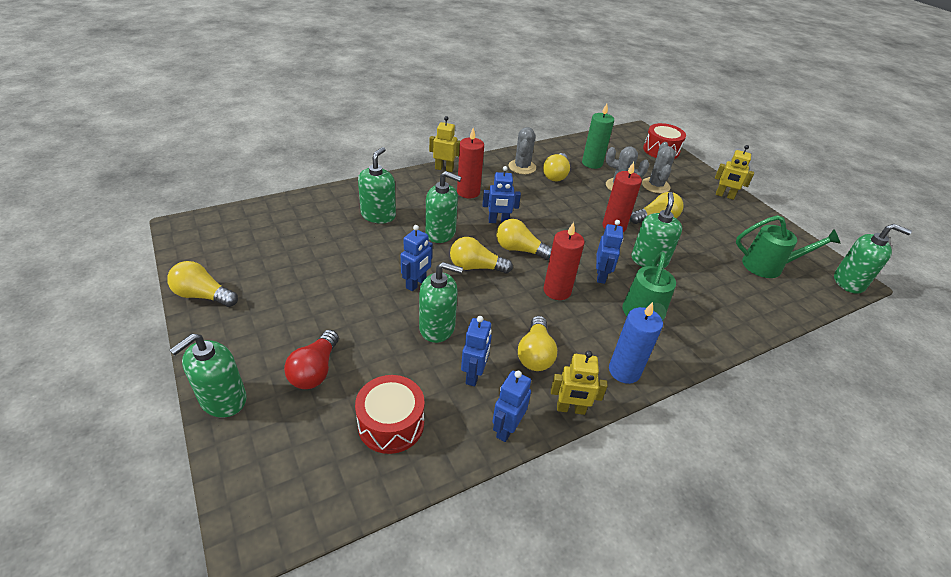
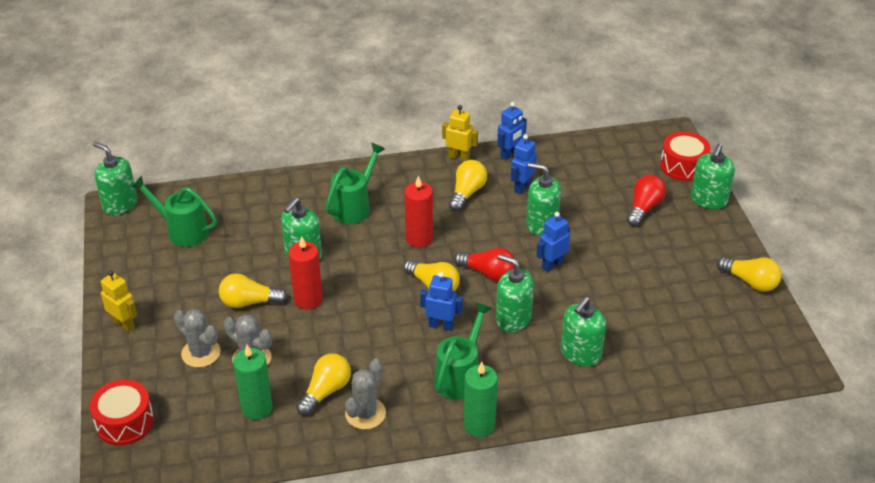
camera: 160 degrees left, 0 degrees up
green soap dispenser [169,333,247,418] -> green soap dispenser turned 150 degrees clockwise [691,144,735,209]
red drum [355,375,425,454] -> red drum moved to [660,132,710,181]
yellow robot [429,116,460,172] -> green candle [464,362,498,437]
yellow light bulb [450,237,513,274] -> red light bulb [454,248,514,282]
red candle [457,128,484,198] -> green watering can [434,302,492,400]
blue robot [596,220,623,284] -> none
blue candle [609,302,663,384] -> none
grey cactus [642,142,676,193] -> grey cactus turned 75 degrees counterclockwise [174,309,221,367]

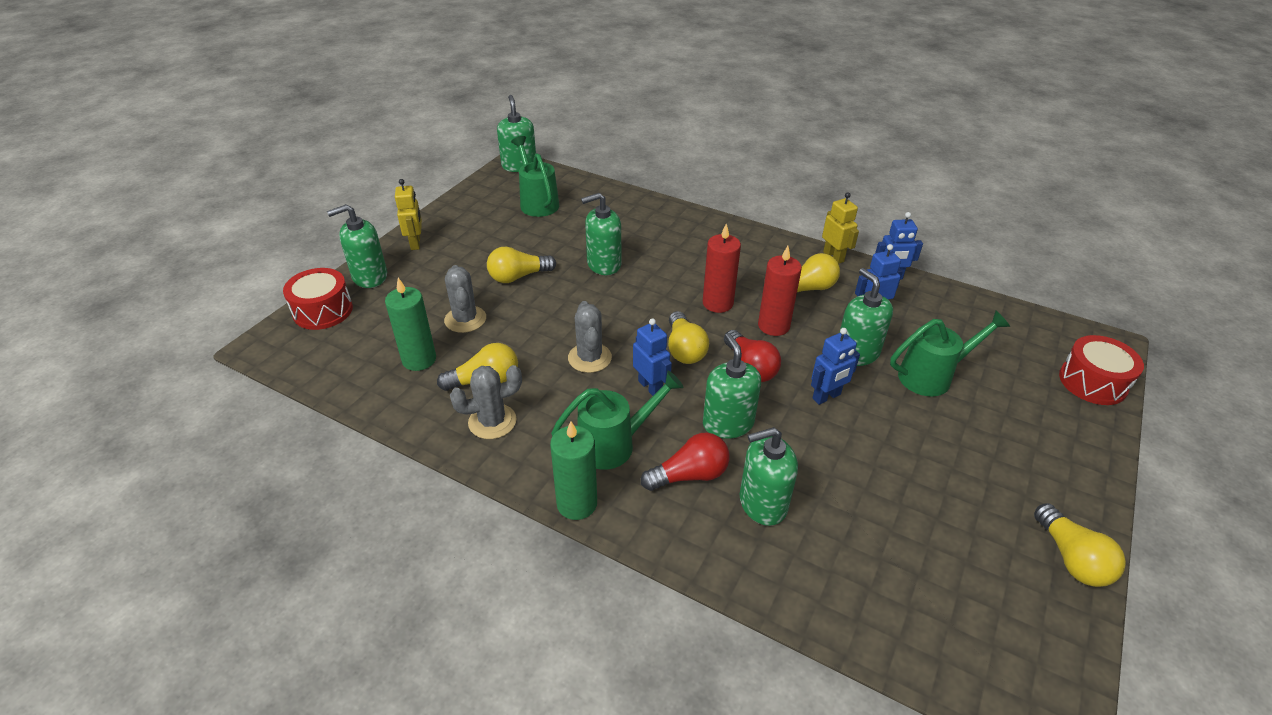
camera: 40 degrees right, 0 degrees up
grey cactus [174,309,221,367] -> grey cactus moved to [568,301,612,373]
yellow light bulb [219,273,287,308] -> yellow light bulb turned 60 degrees counterclockwise [487,247,556,283]
red candle [288,236,323,310] -> red candle moved to [758,246,802,336]
green watering can [326,143,385,224] -> green watering can moved to [890,310,1010,396]
blue robot [536,212,570,272] -> blue robot turned 150 degrees clockwise [811,328,860,405]
red light bulb [626,175,666,226] -> red light bulb moved to [641,432,730,491]
green soap dispenser [691,144,735,209] -> green soap dispenser moved to [327,204,387,288]

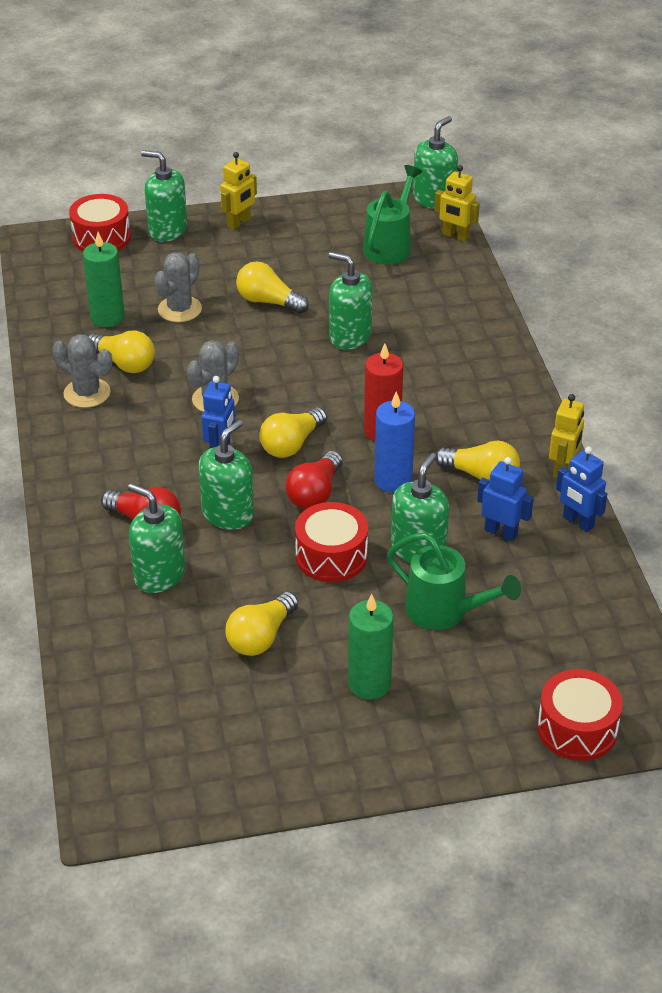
camera: 50 degrees right, 0 degrees up
green candle [550,421,597,520] -> green candle moved to [348,594,394,700]
green watering can [551,371,684,470] -> none
red candle [758,246,802,336] -> blue candle [374,391,415,493]
blue robot [811,328,860,405] -> red drum [295,502,368,582]
yellow light bulb [1034,503,1126,587] -> yellow light bulb moved to [225,591,299,656]
none -> yellow robot [434,165,480,242]

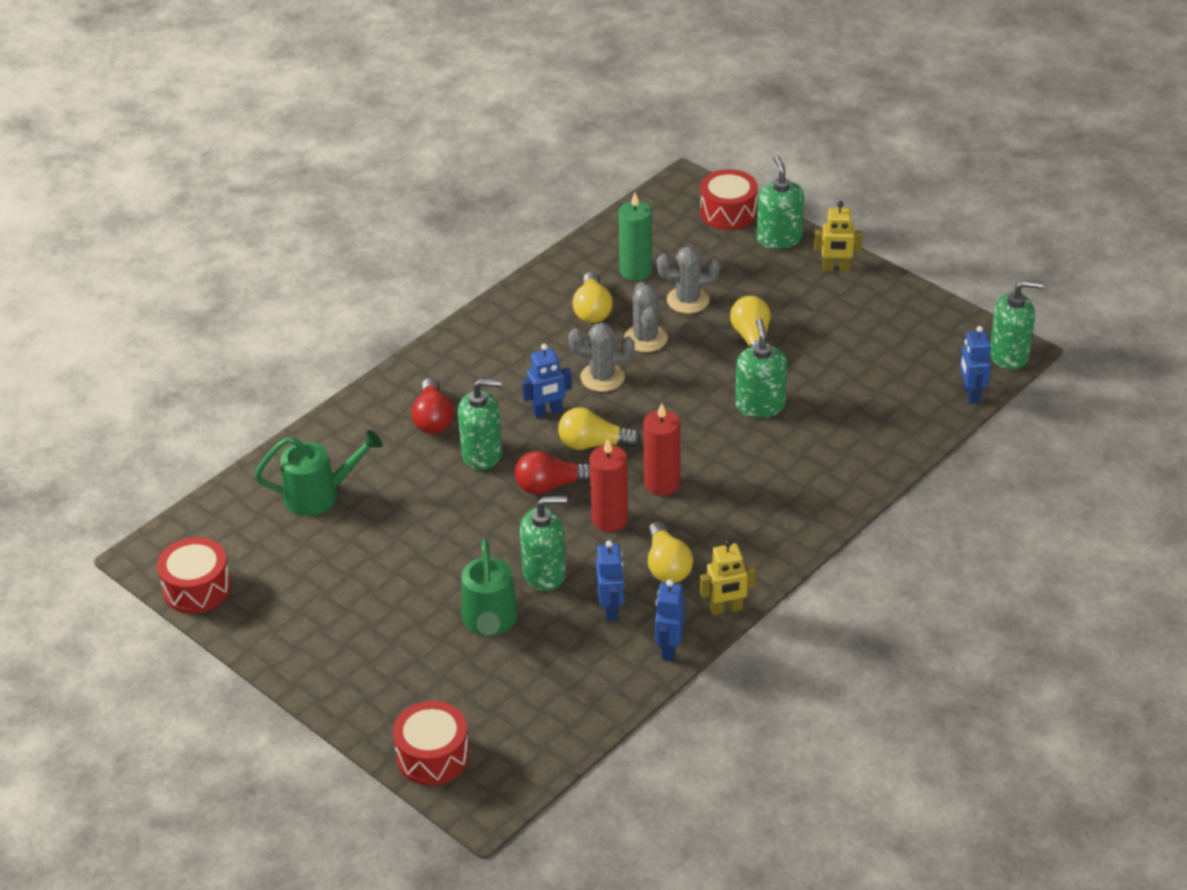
camera: 55 degrees right, 0 degrees up
grey cactus [53,334,112,408] -> grey cactus moved to [624,282,668,352]
green soap dispenser [128,483,185,593] -> none
yellow light bulb [225,591,299,656] -> none
red drum [295,502,368,582] -> red drum moved to [157,537,231,614]
green candle [348,594,394,700] -> none
green watering can [363,165,422,264] -> green watering can moved to [255,430,383,516]
blue candle [374,391,415,493] -> red candle [590,439,628,532]
yellow robot [434,165,480,242] -> blue robot [960,326,991,404]

